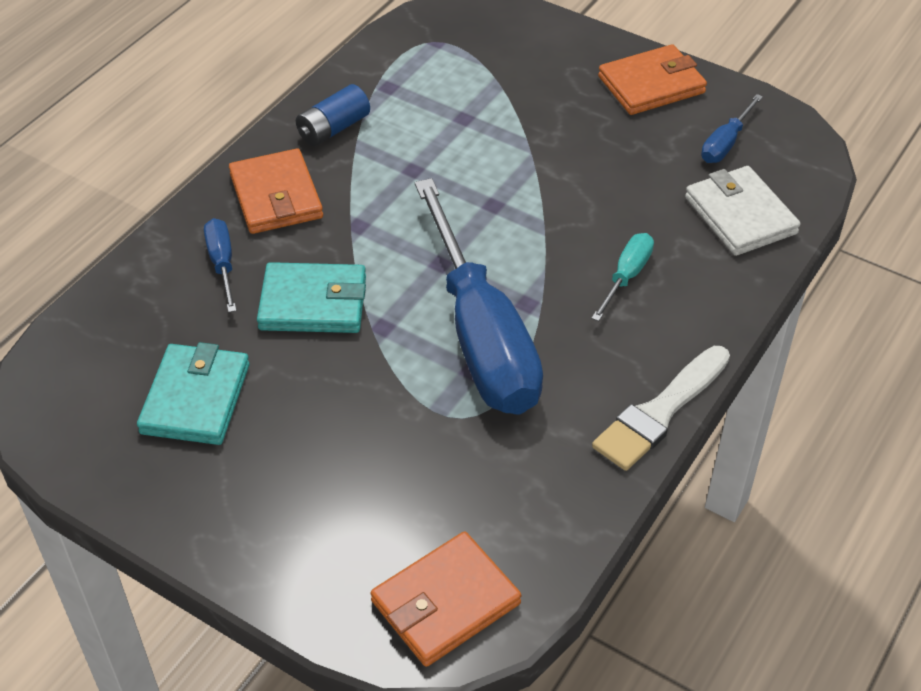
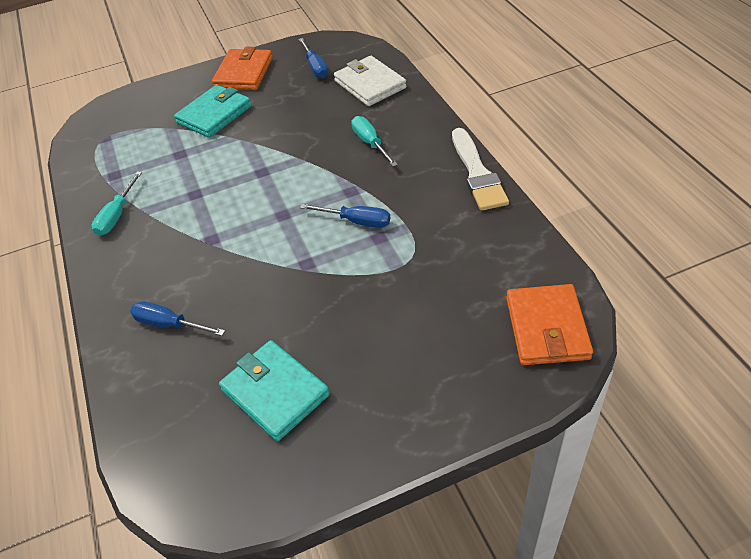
camera: 50 degrees left, 0 degrees up
orange wallet [229,148,323,234] -> none
turquoise wallet [257,262,366,333] -> turquoise wallet moved to [174,85,252,138]
blue battery [296,84,370,146] -> turquoise screwdriver [92,171,142,236]
blue screwdriver [415,178,543,414] -> blue screwdriver [300,204,390,228], size x0.41
white wallet [685,166,800,256] -> white wallet turned 45 degrees clockwise [334,56,406,106]

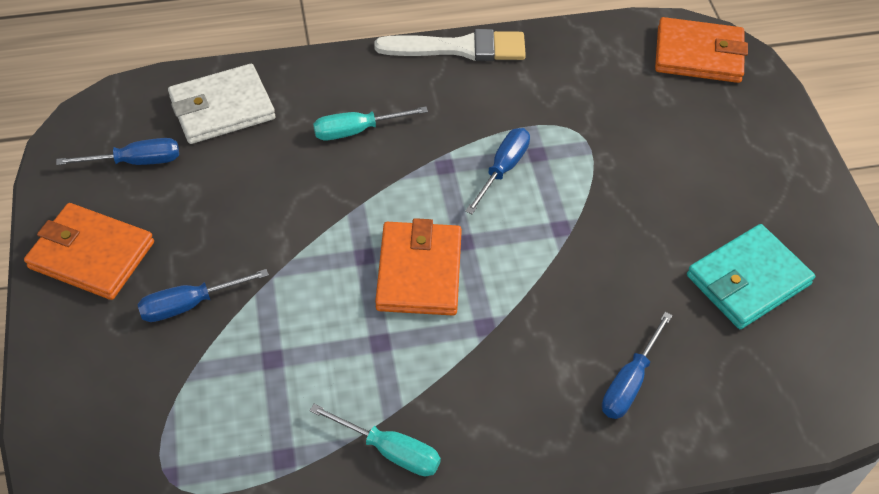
camera: 85 degrees left, 5 degrees up
turquoise wallet [174,85,252,138] -> blue screwdriver [137,269,269,322]
none -> orange wallet [375,218,462,315]

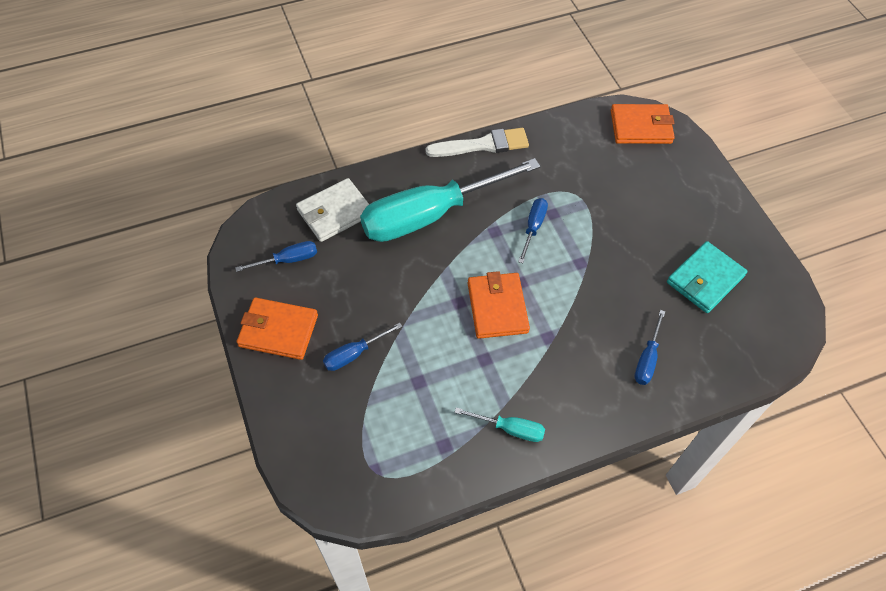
camera: 10 degrees left, 5 degrees up
turquoise screwdriver [313,106,428,140] -> turquoise screwdriver [360,158,541,242], size x2.44

